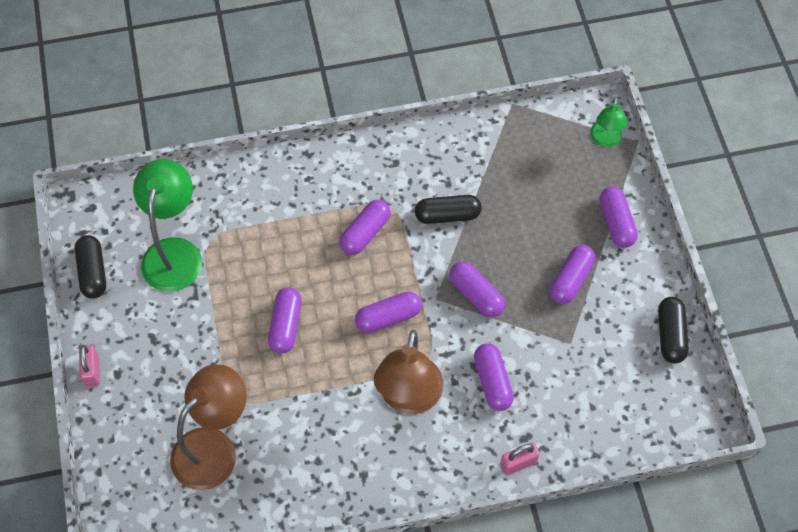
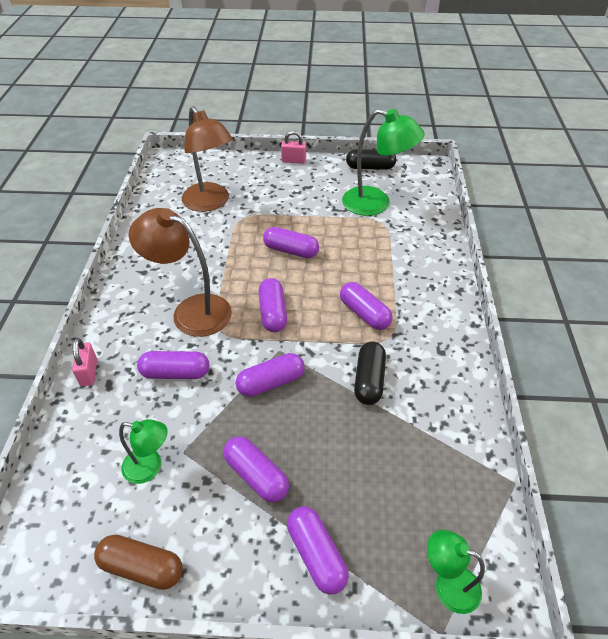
camera: 105 degrees right, 15 degrees down
purple capsule [599,186,638,248] -> purple capsule turned 60 degrees clockwise [287,506,349,595]
black capsule [658,297,689,364] -> brown capsule [94,535,183,590]
none -> green lamp [119,419,168,484]

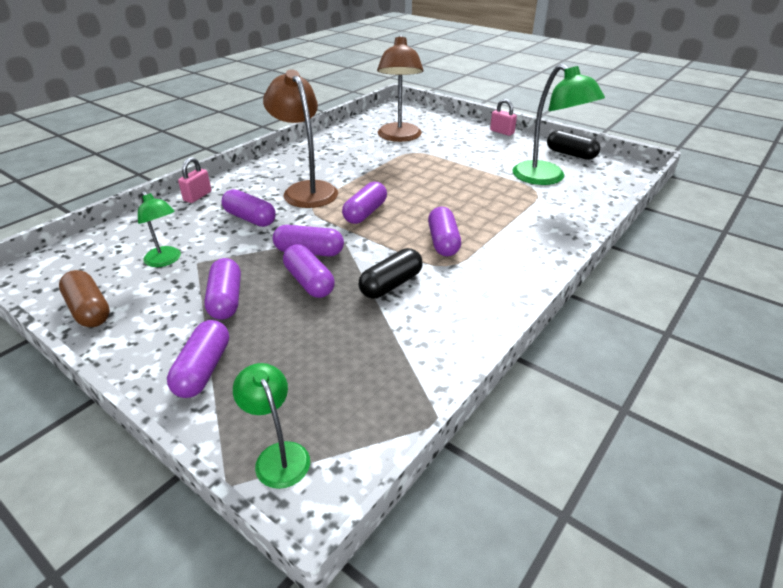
camera: 35 degrees right, 10 degrees down
purple capsule [263,227,319,258] -> purple capsule moved to [283,244,335,298]

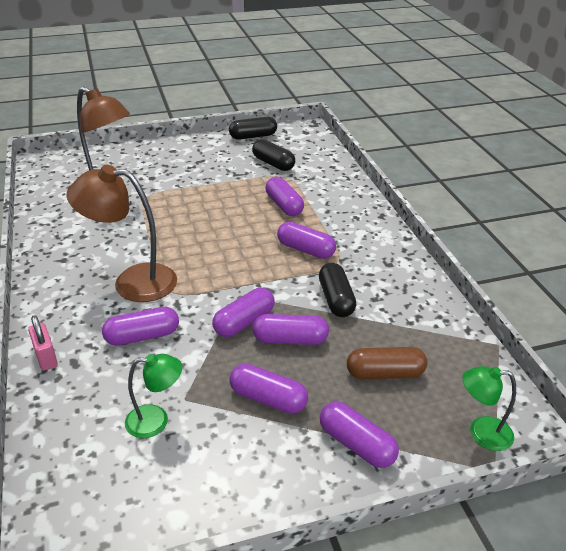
camera: 55 degrees left, 0 degrees up
brown capsule [59,270,110,327] -> brown capsule moved to [347,347,427,379]
purple capsule [342,182,387,224] -> purple capsule moved to [265,177,304,216]
pink padlock [490,99,517,136] -> none
green lamp [512,64,605,185] -> black capsule [252,139,295,171]

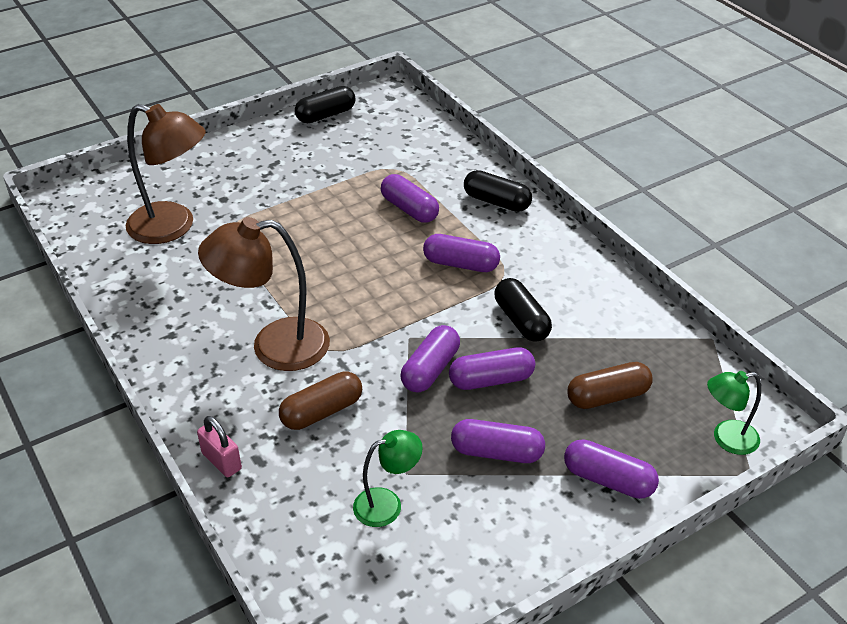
camera: 15 degrees left, 5 degrees up
purple capsule [102,307,179,346] -> brown capsule [279,371,362,430]
black capsule [252,139,295,171] -> black capsule moved to [464,170,532,212]

